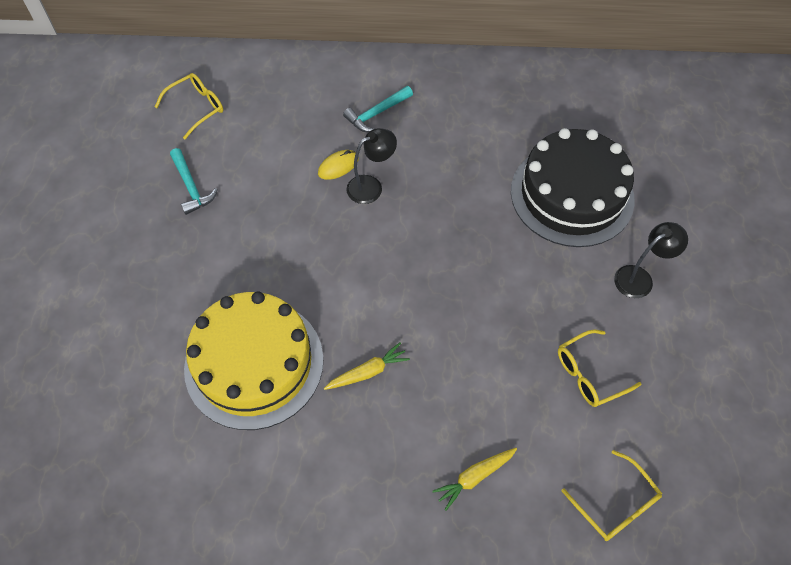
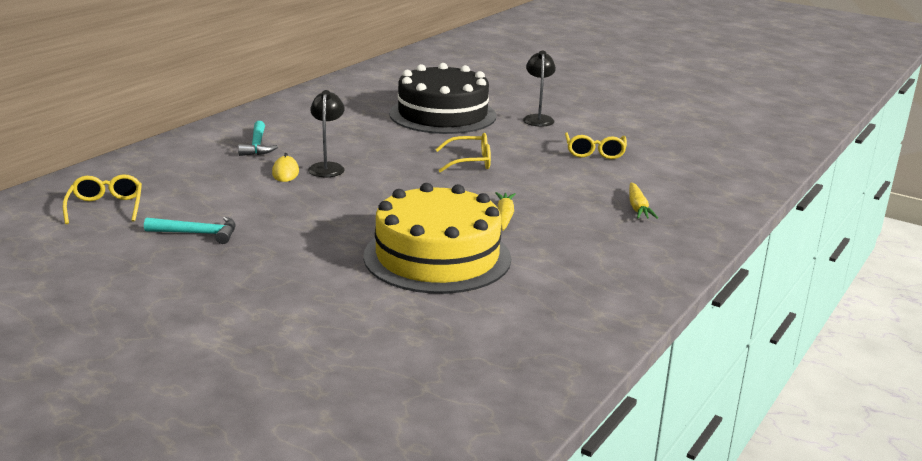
camera: 60 degrees left, 35 degrees down
yellow glasses [562,450,662,541] -> yellow glasses moved to [435,133,491,172]

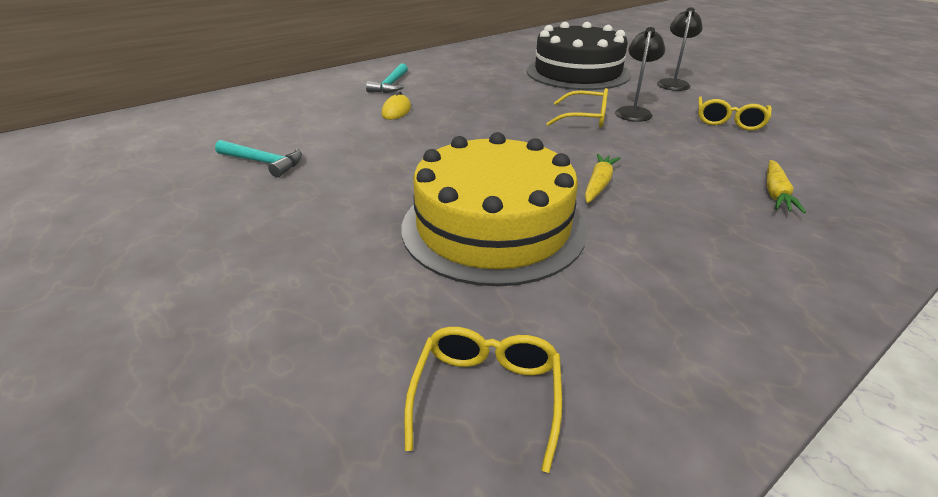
camera: 20 degrees right, 10 degrees up
yellow glasses [63,174,142,224] -> yellow glasses moved to [404,327,562,473]
black lamp [308,90,345,177] -> black lamp moved to [615,27,665,122]

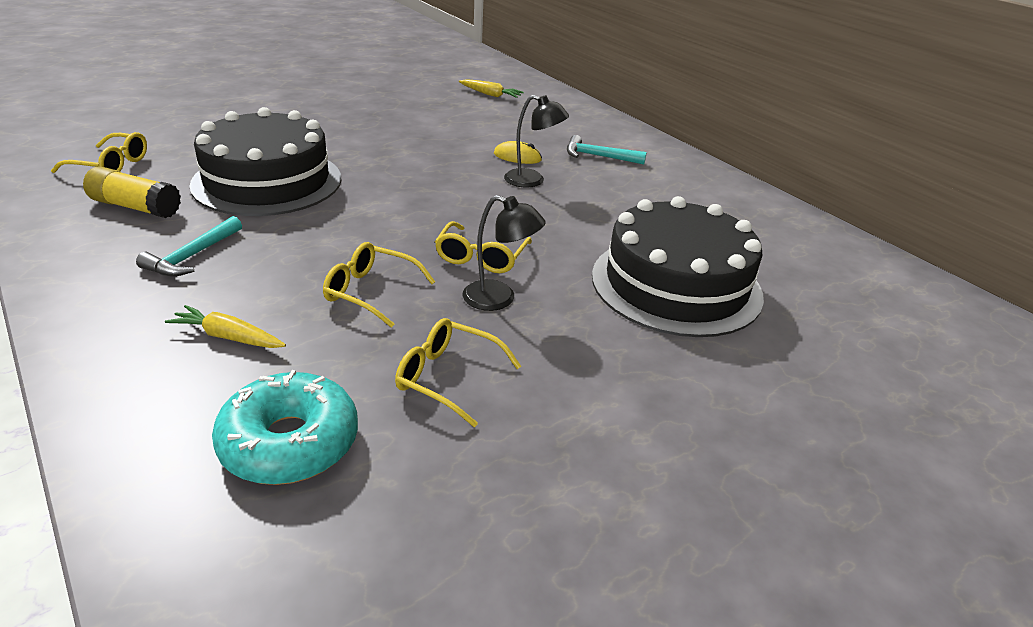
camera: 90 degrees right, 0 degrees up
turquoise hammer [215,140,302,177] -> turquoise hammer moved to [136,216,242,276]
yellow cake [401,132,587,286] -> black cake [189,107,341,216]
yellow carrot [585,154,621,203] -> yellow carrot moved to [459,79,524,98]
black lamp [657,7,703,91] -> black lamp moved to [504,95,569,188]
none -> yellow glue stick [83,166,181,218]
none -> turquoise donut [212,370,358,485]
none -> yellow glasses [323,242,435,328]

